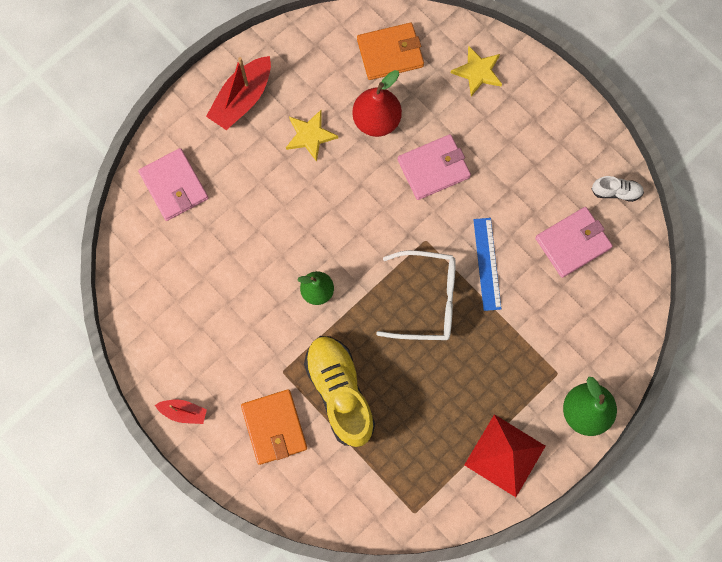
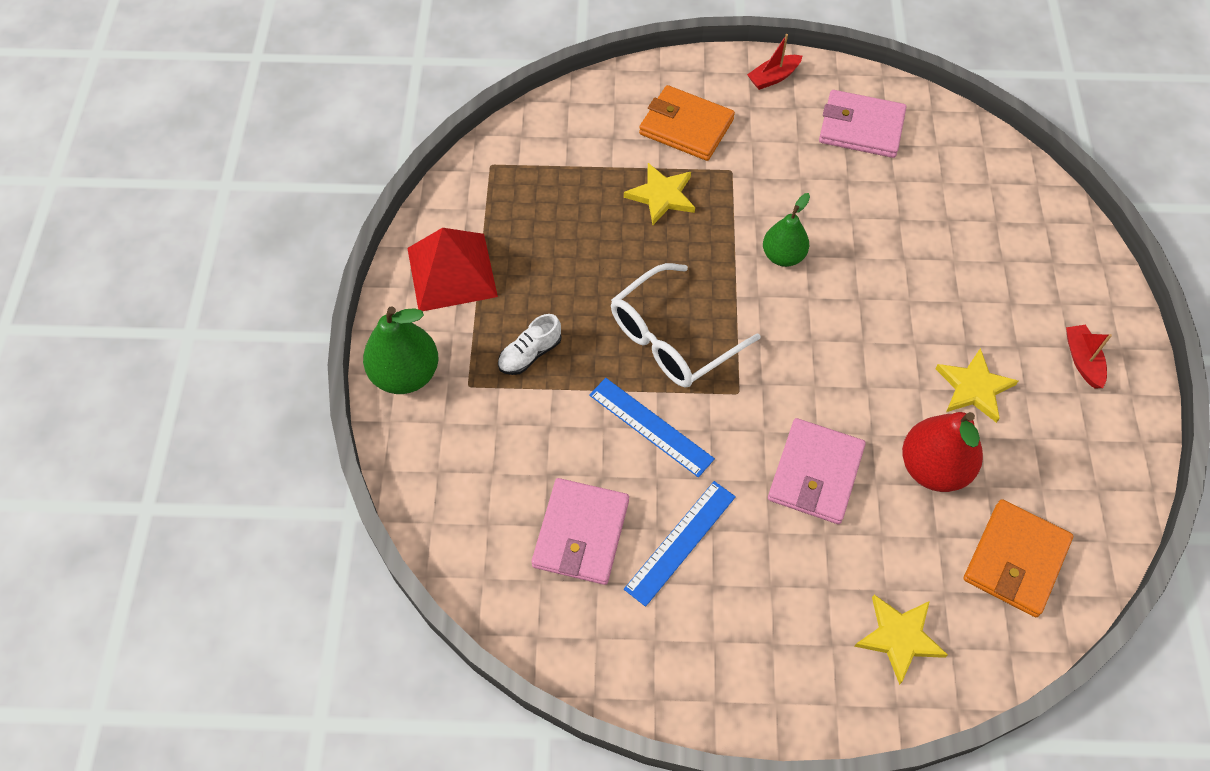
camera: 135 degrees right, 15 degrees down
pink wallet [138,148,209,221] -> pink wallet moved to [819,90,906,158]
red boat [206,56,271,130] -> red boat [1066,325,1112,389], size x0.55
yellow shoe [304,336,375,447] -> yellow star [624,163,695,225]
white shoe [592,176,644,202] -> white shoe moved to [498,314,562,375]
none -> blue ruler [624,481,736,607]

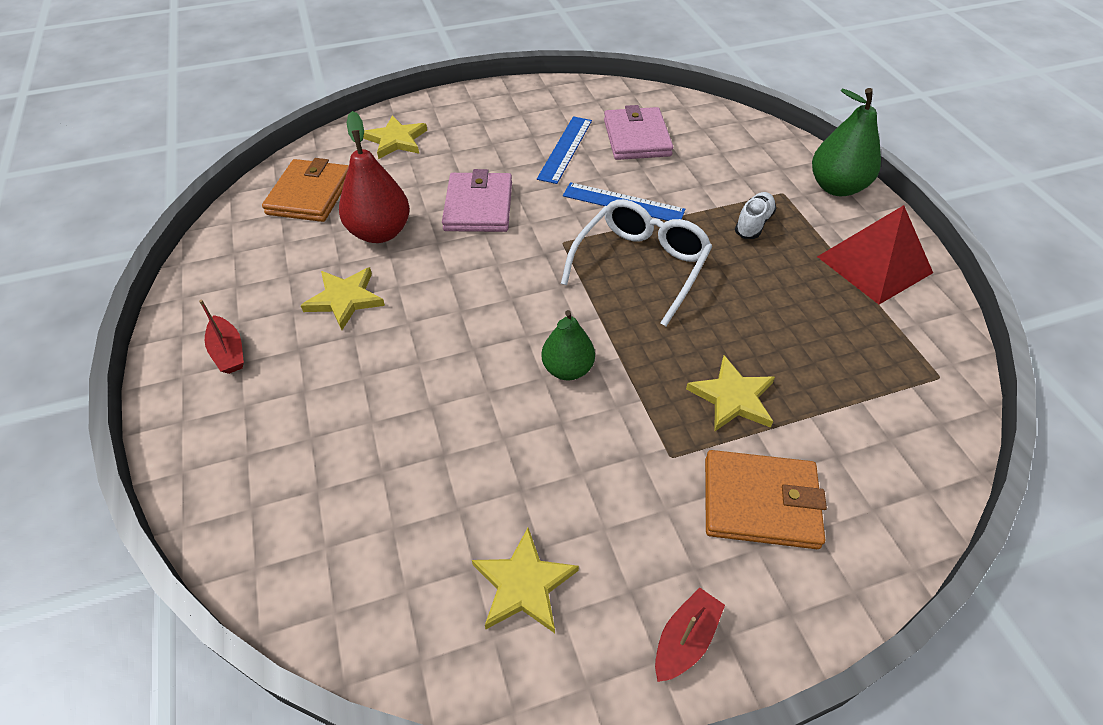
camera: 160 degrees right, 10 degrees down
pink wallet [819,90,906,158] -> yellow star [472,528,579,633]

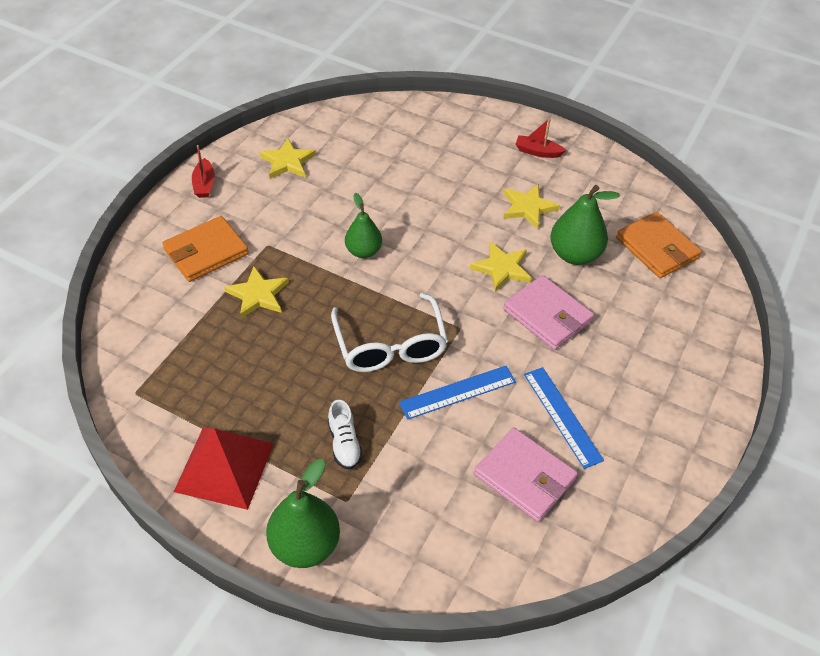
camera: 135 degrees right, 0 degrees up
red pear [339,111,410,243] -> green pear [550,185,620,265]
yellow star [363,115,427,159] -> yellow star moved to [470,242,531,292]

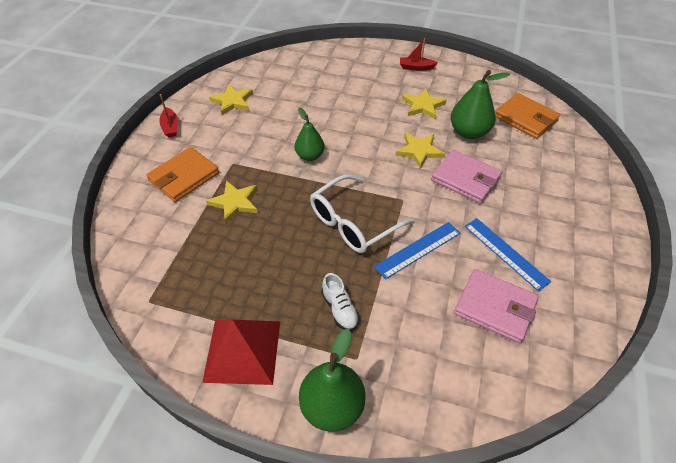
camera: 10 degrees left, 0 degrees up
white glasses [331,293,448,372] -> white glasses turned 75 degrees clockwise [310,174,414,253]

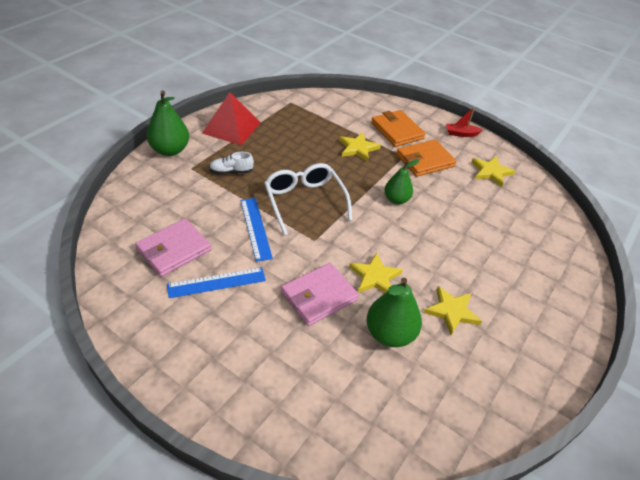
camera: 105 degrees right, 5 degrees down
red boat [400,38,438,71] -> none
orange wallet [495,93,560,139] -> orange wallet moved to [396,139,457,177]

